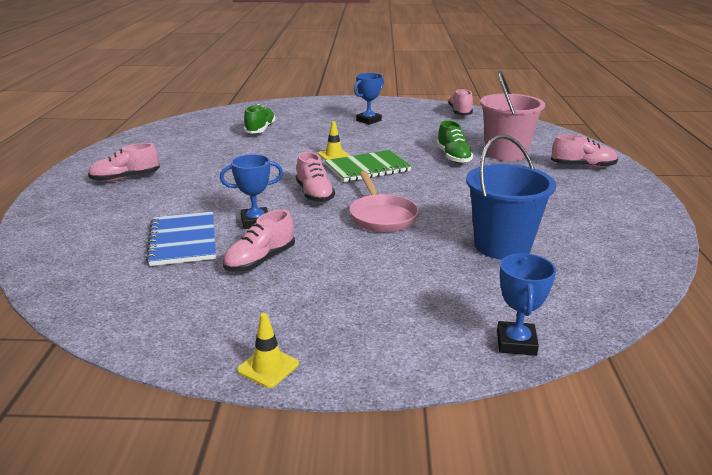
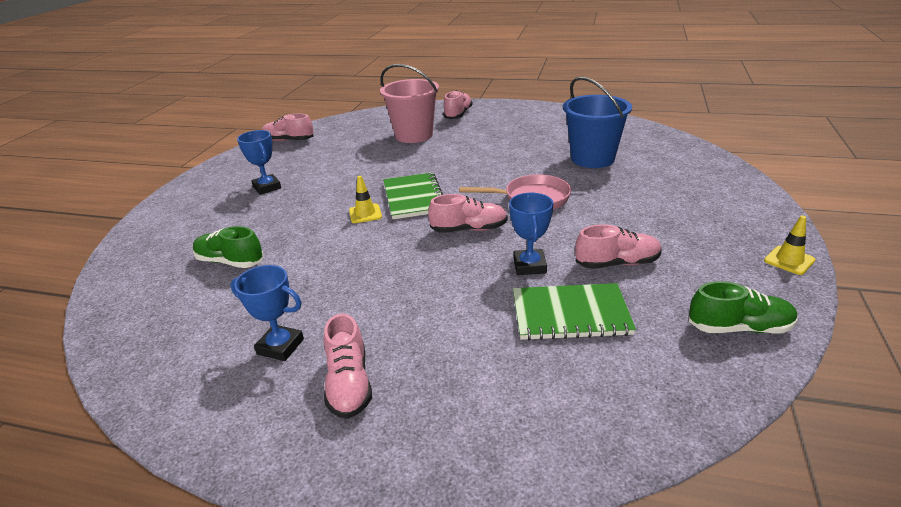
camera: 75 degrees left, 5 degrees up
blue notebook [146,212,216,266] -> green notebook [513,283,636,340]
pink shoe [223,210,295,272] -> pink shoe turned 60 degrees counterclockwise [575,224,662,269]
green shoe [437,120,473,164] -> green shoe moved to [689,281,798,334]
blue trophy [497,253,556,356] -> blue trophy moved to [231,265,304,361]

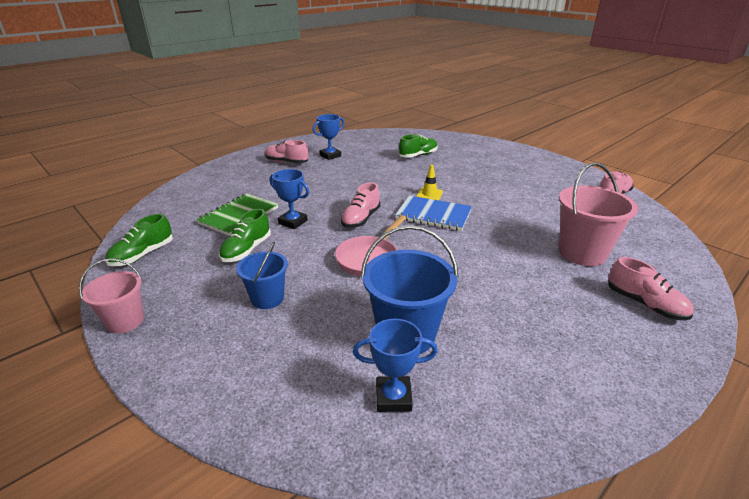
camera: 120 degrees right, 0 degrees up
blue trophy [237,130,281,195] -> blue trophy moved to [353,319,438,412]
green notebook [383,173,443,219] -> blue notebook [395,196,472,231]
pink shoe [575,224,662,269] -> green shoe [219,209,271,262]
yellow traffic cone [764,215,815,275] -> pink bucket [79,259,144,333]
none -> blue bucket [236,242,288,309]

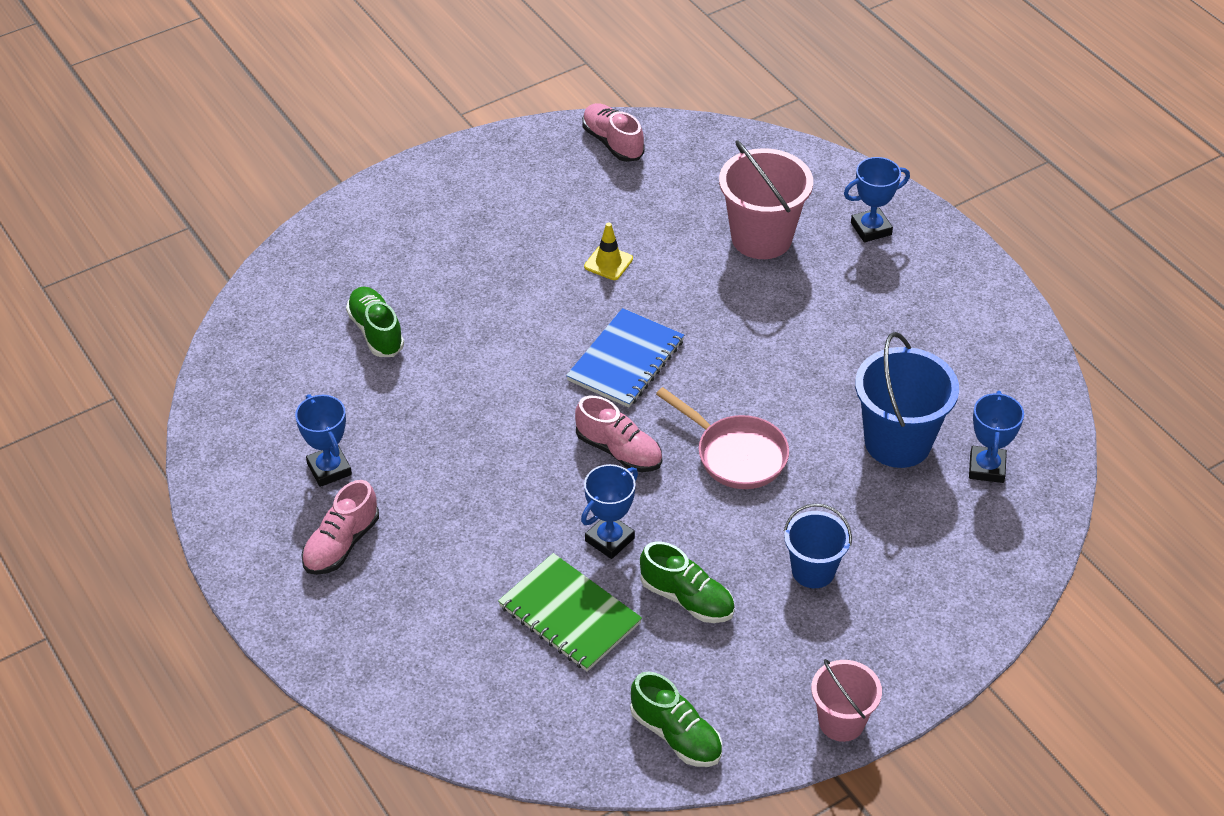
camera: 80 degrees left, 15 degrees up
yellow traffic cone [416,165,443,200] -> yellow traffic cone moved to [584,222,633,280]
pink shoe [608,257,694,321] -> blue trophy [844,157,910,242]

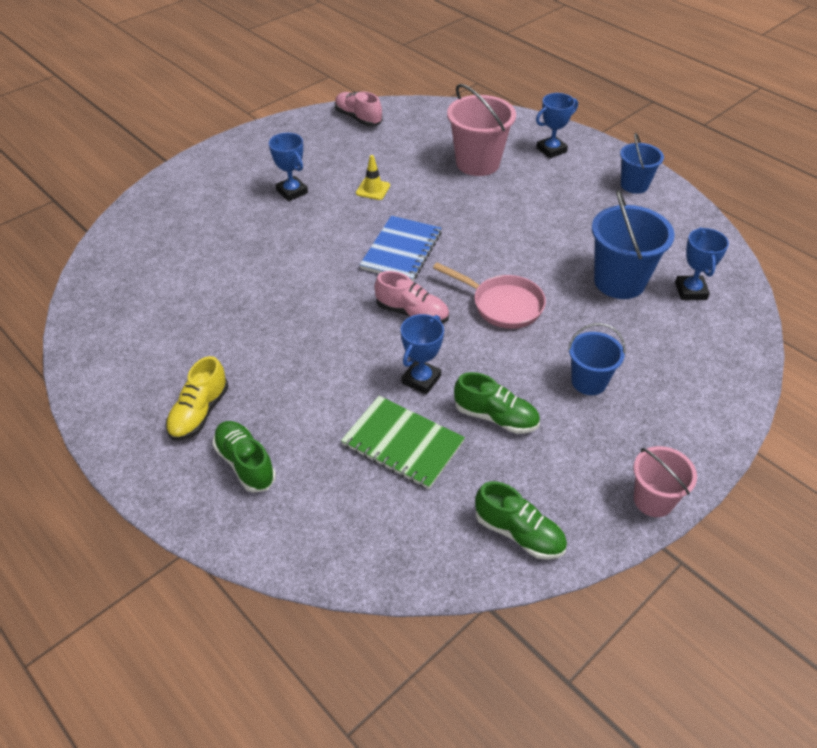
camera: 10 degrees left, 0 degrees up
blue trophy [295,394,352,487] -> blue trophy moved to [269,133,308,201]
pink shoe [302,480,379,575] -> yellow shoe [165,356,229,440]
green shoe [346,287,404,357] -> green shoe moved to [213,421,276,493]
none -> blue bucket [620,133,664,194]

